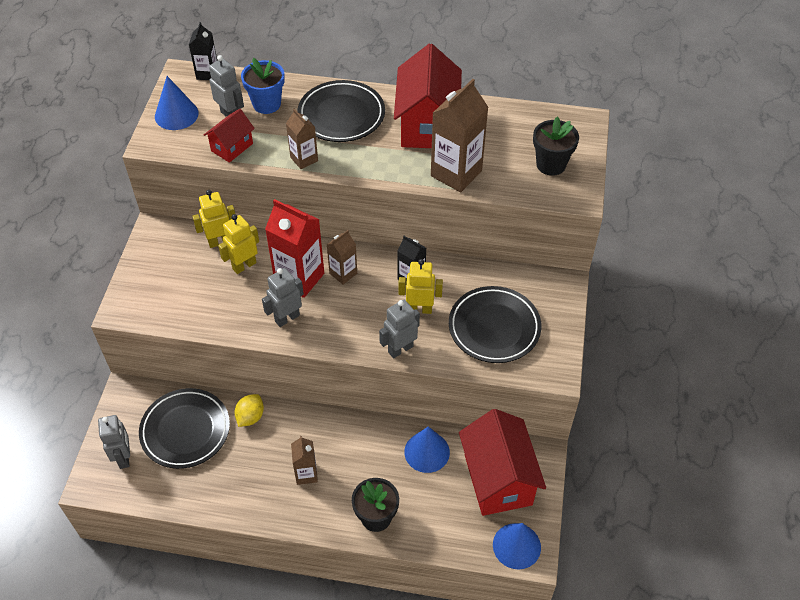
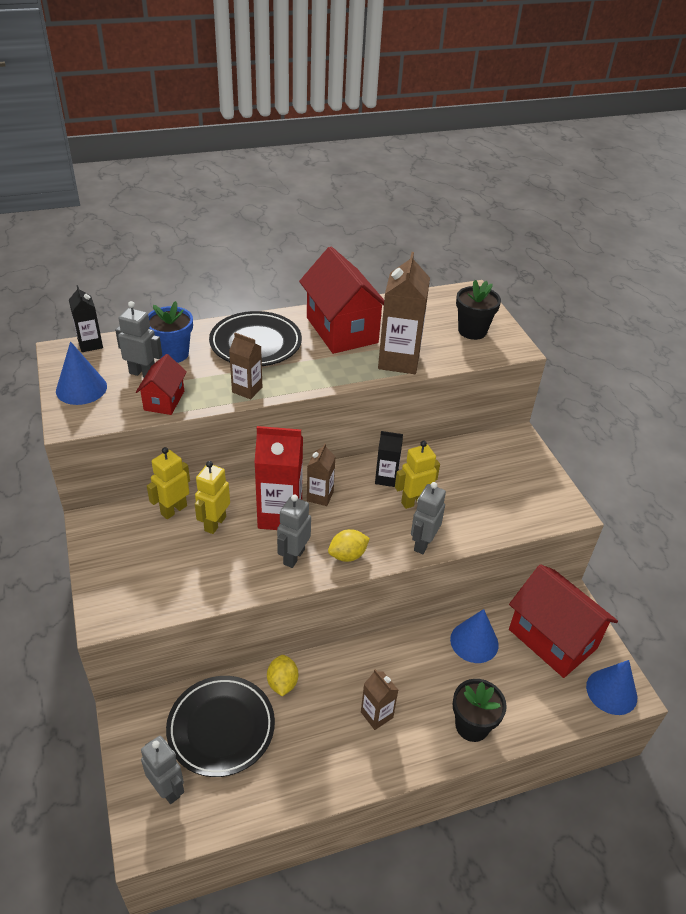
camera: 30 degrees left, 10 degrees down
black plate [449,286,541,363] -> none
none -> yellow lemon [328,529,370,562]

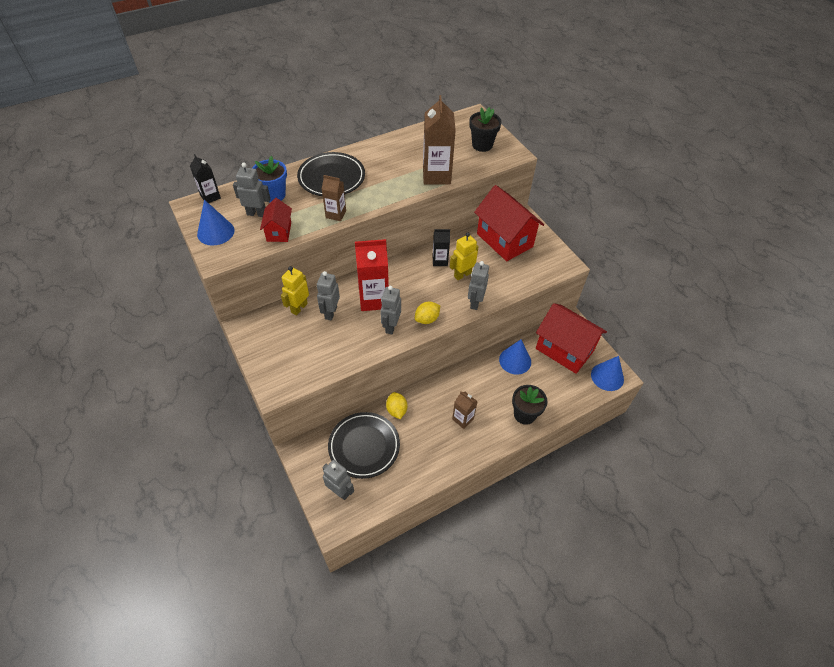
camera: 10 degrees left, 10 degrees up
yellow robot [195,461,230,534] -> grey robot [317,271,340,320]
red house [299,247,384,354] -> red house moved to [474,185,544,261]
brown carton [307,443,336,506] -> none

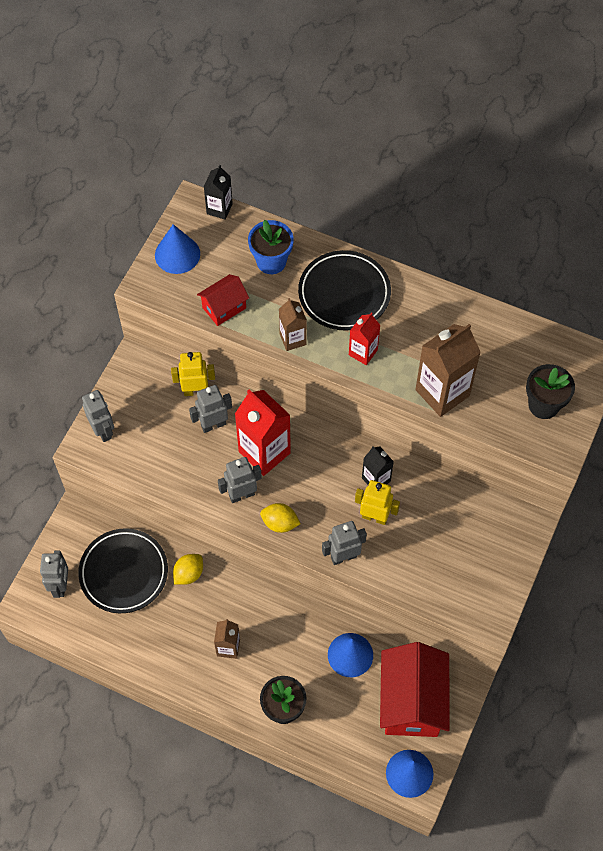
camera: 55 degrees right, 10 degrees up
grey robot [233,163,271,217] -> grey robot moved to [82,390,114,442]
red house [474,185,544,261] -> none
none -> red carton [349,312,381,365]

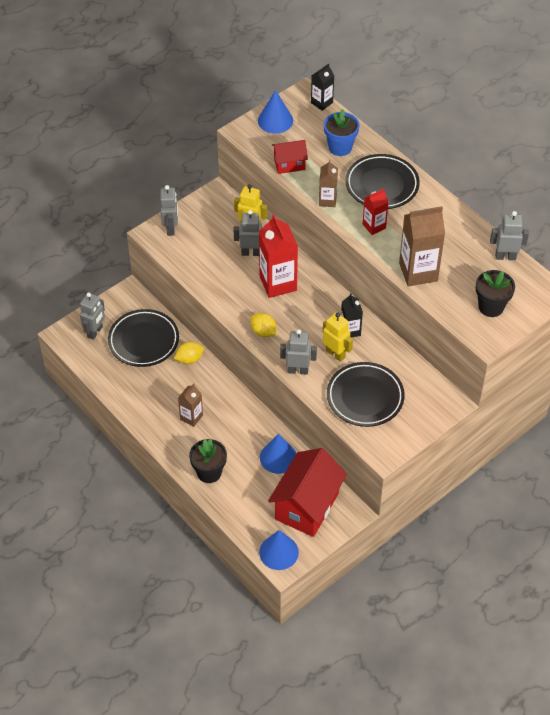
camera: 25 degrees right, 10 degrees down
grey robot [218,457,262,503] -> grey robot moved to [490,211,529,260]
none -> black plate [327,362,405,427]

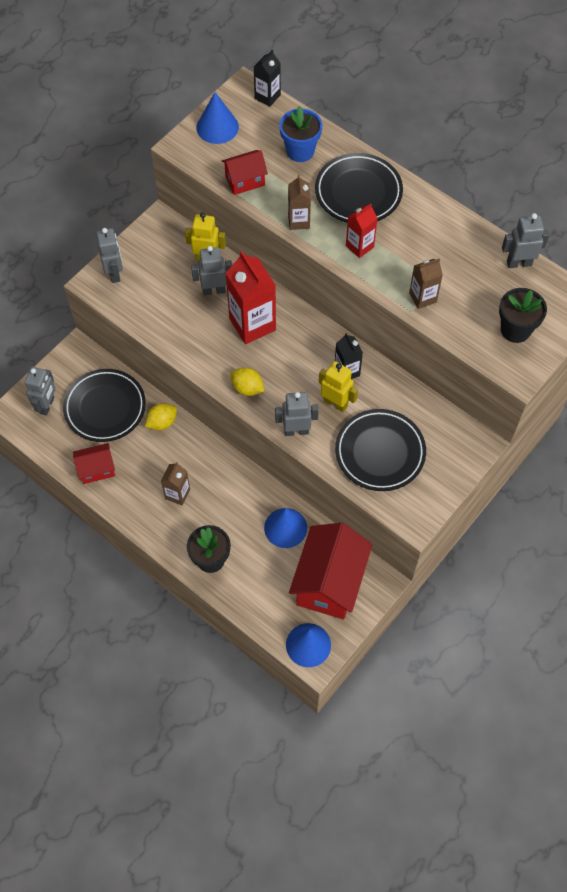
camera: 10 degrees left, 10 degrees up
brown carton [399,206,445,286] -> brown carton [409,258,443,309], size x0.56
none -> red house [73,443,115,484]

